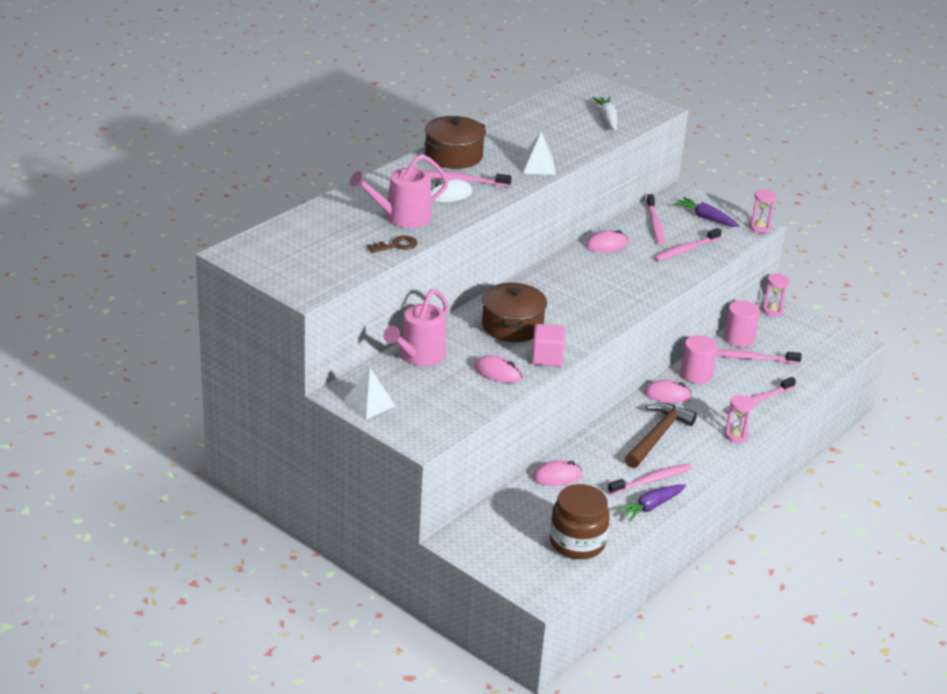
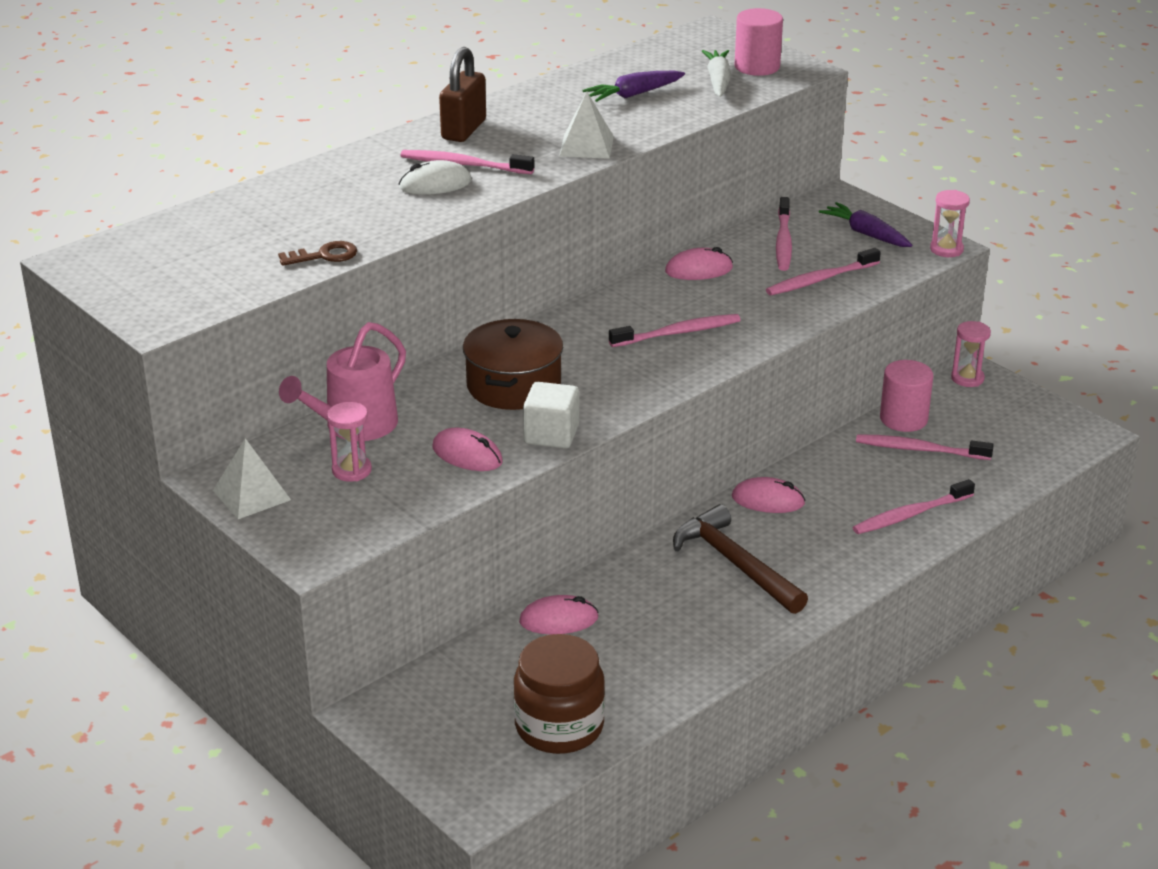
camera: 10 degrees right, 0 degrees up
pink watering can [350,154,449,228] -> none
brown pot [424,116,486,169] -> brown padlock [439,47,486,142]
pink cube [531,324,565,367] -> white cube [523,382,579,449]
pink toothbrush [608,463,692,495] -> pink toothbrush moved to [609,314,741,347]
purple carrot [616,484,686,521] -> purple carrot moved to [582,71,685,102]
brown hammer [625,403,697,468] -> brown hammer turned 75 degrees counterclockwise [673,504,808,614]
pink cylinder [681,335,718,384] -> pink cylinder moved to [735,8,783,76]
pink hourglass [725,395,755,442] -> pink hourglass moved to [327,402,372,482]

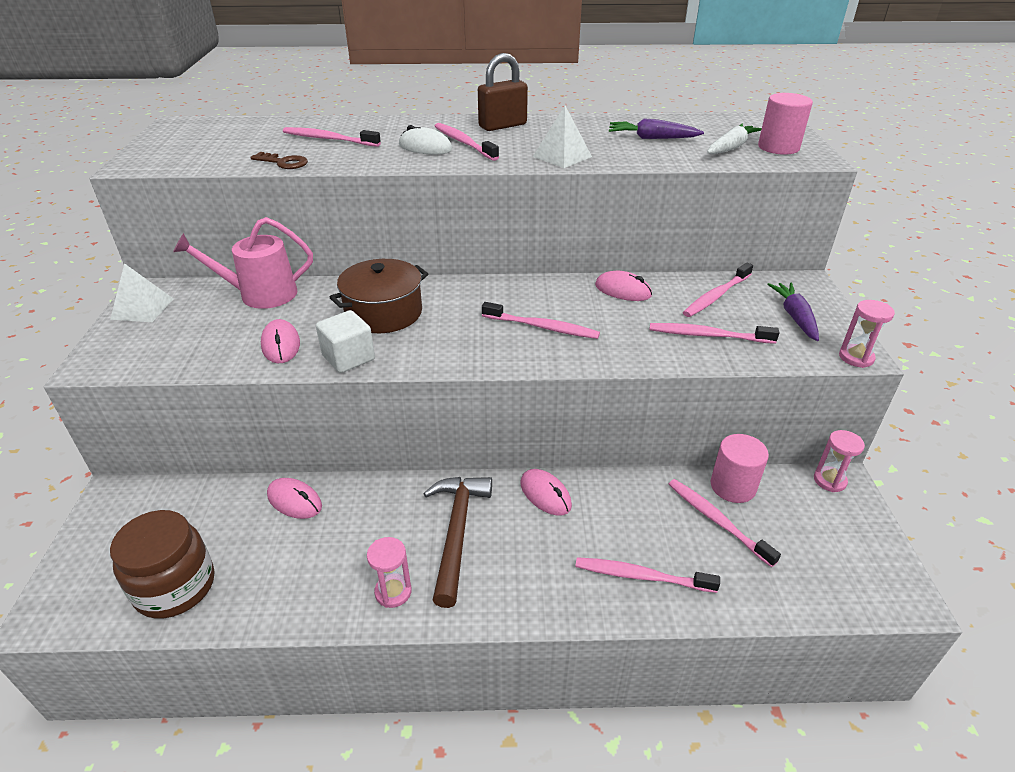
camera: 40 degrees right, 5 degrees up
pink hourglass [327,402,372,482] -> pink hourglass moved to [367,537,412,608]
none -> pink toothbrush [283,127,381,147]

